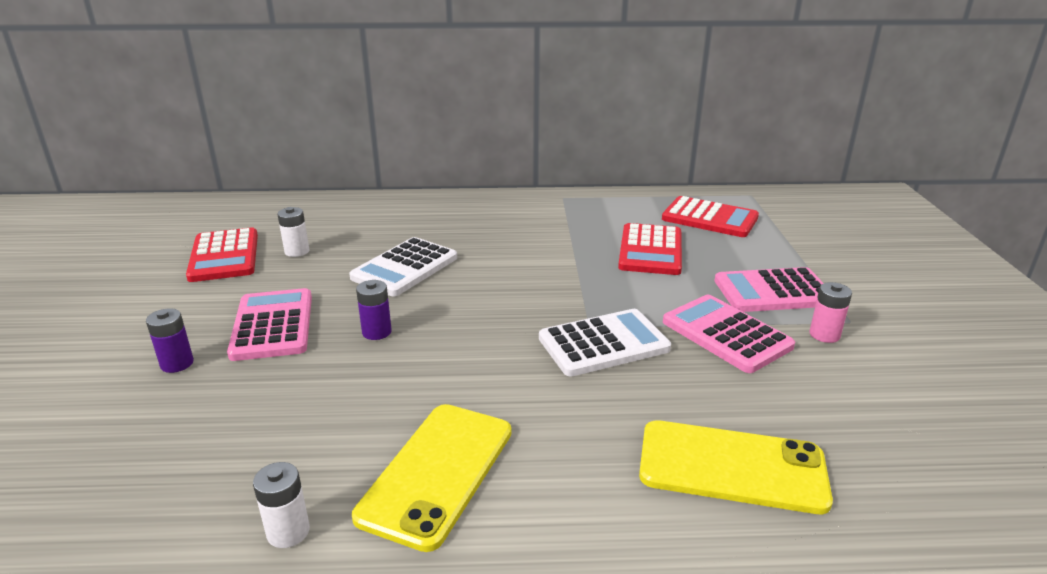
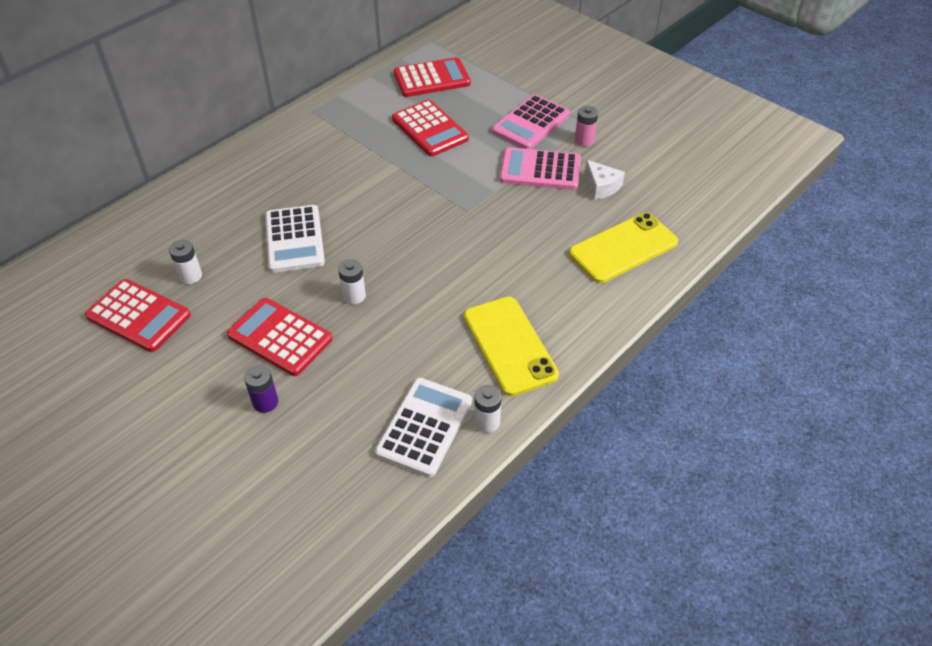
camera: 45 degrees left, 20 degrees up
pink calculator [227,288,312,361] -> red calculator [227,298,333,376]
purple battery [356,280,392,340] -> white battery [338,259,366,304]
white calculator [539,309,671,377] -> white calculator moved to [375,378,472,477]
none -> white cheese [585,160,625,200]

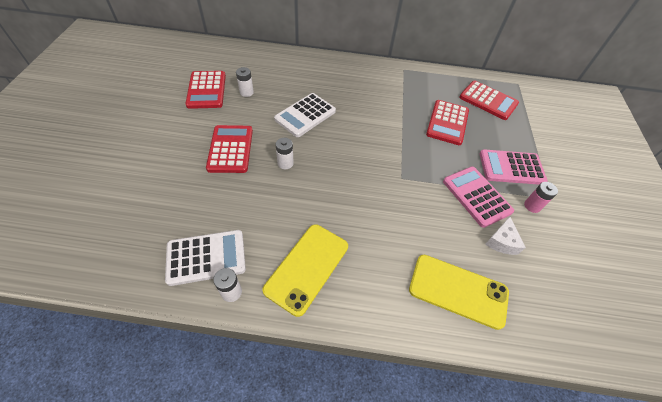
camera: 50 degrees right, 5 degrees up
purple battery [244,365,278,413] -> none

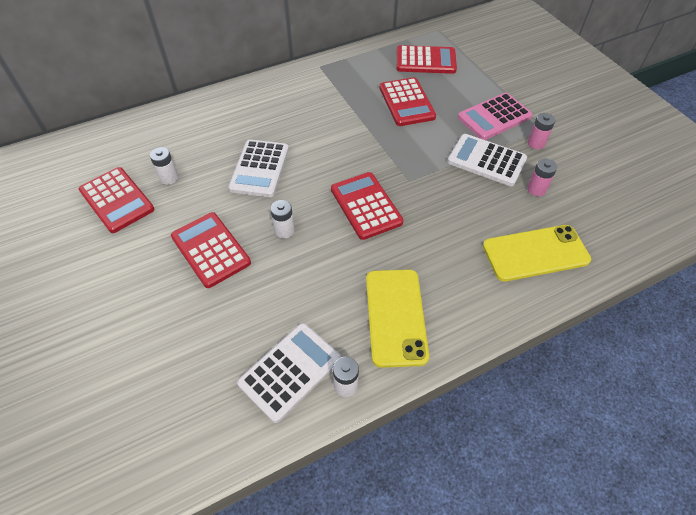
camera: 30 degrees left, 0 degrees up
pink calculator [443,167,514,228] -> white calculator [447,134,527,186]
white cheese [485,216,526,255] -> pink battery [527,159,557,196]
none -> red calculator [331,172,403,240]

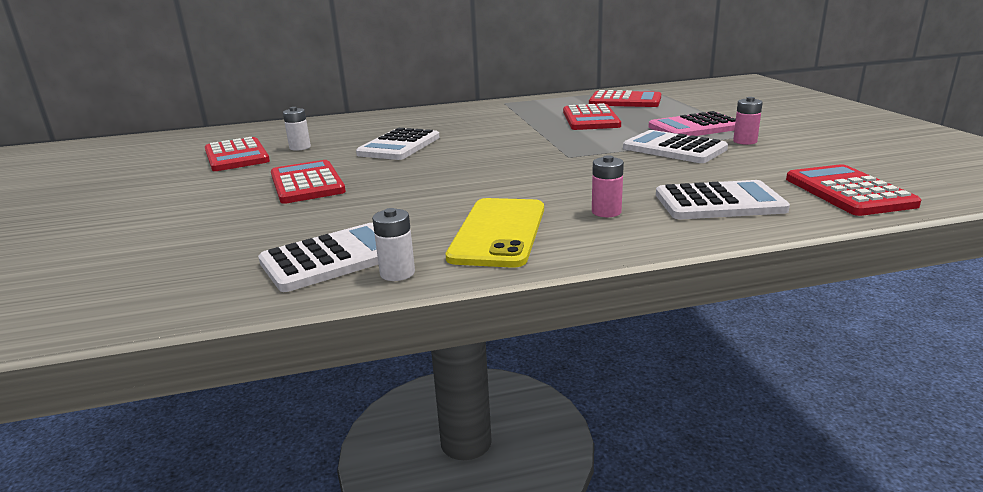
camera: 15 degrees right, 30 degrees down
white battery [270,200,295,239] -> none
red calculator [331,172,403,240] -> red calculator moved to [786,164,921,216]
yellow phone [483,225,591,281] -> white calculator [656,180,790,219]
pink battery [527,159,557,196] -> pink battery moved to [592,155,624,217]

